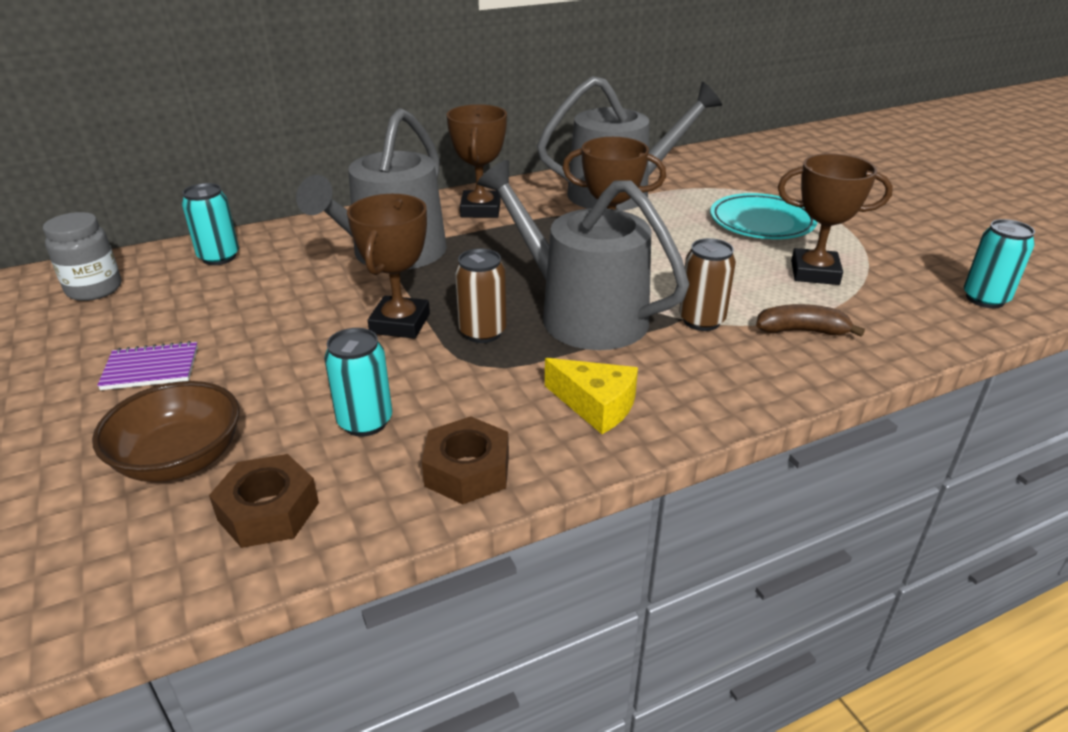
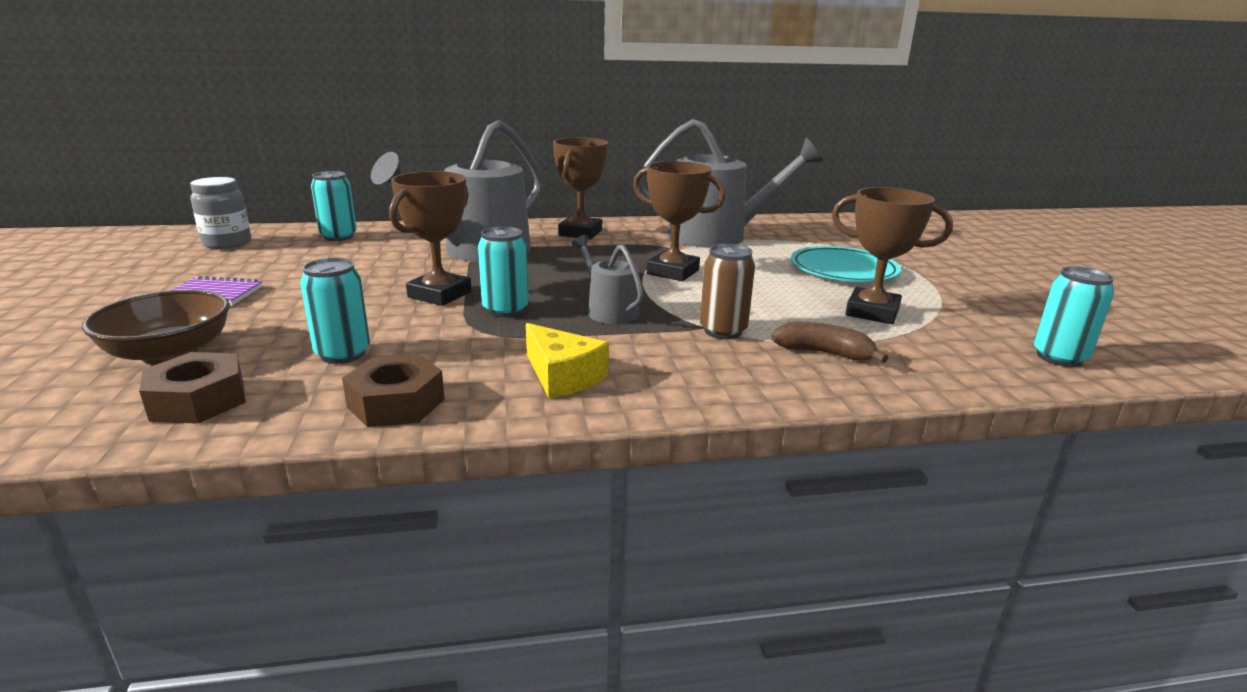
camera: 15 degrees right, 10 degrees down
brown can [455,248,507,343] -> turquoise can [478,226,529,318]
grey watering can [477,160,689,350] -> grey watering can [572,235,644,324], size x0.49

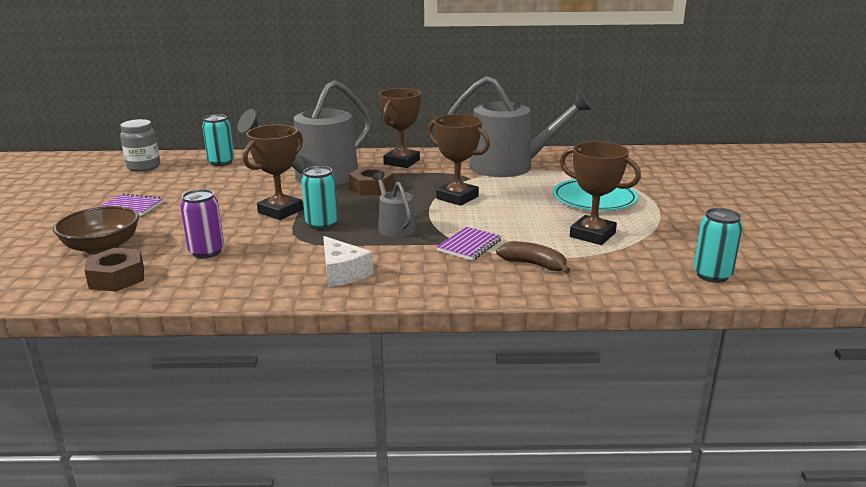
camera: 10 degrees right, 0 degrees up
turquoise can [300,258,370,364] -> purple can [180,189,224,259]
brown nut [342,354,445,427] -> brown nut moved to [349,166,395,196]
yellow cheese [526,323,609,398] -> white cheese [323,236,373,287]
brown can [700,244,755,339] -> purple notebook [437,227,501,261]

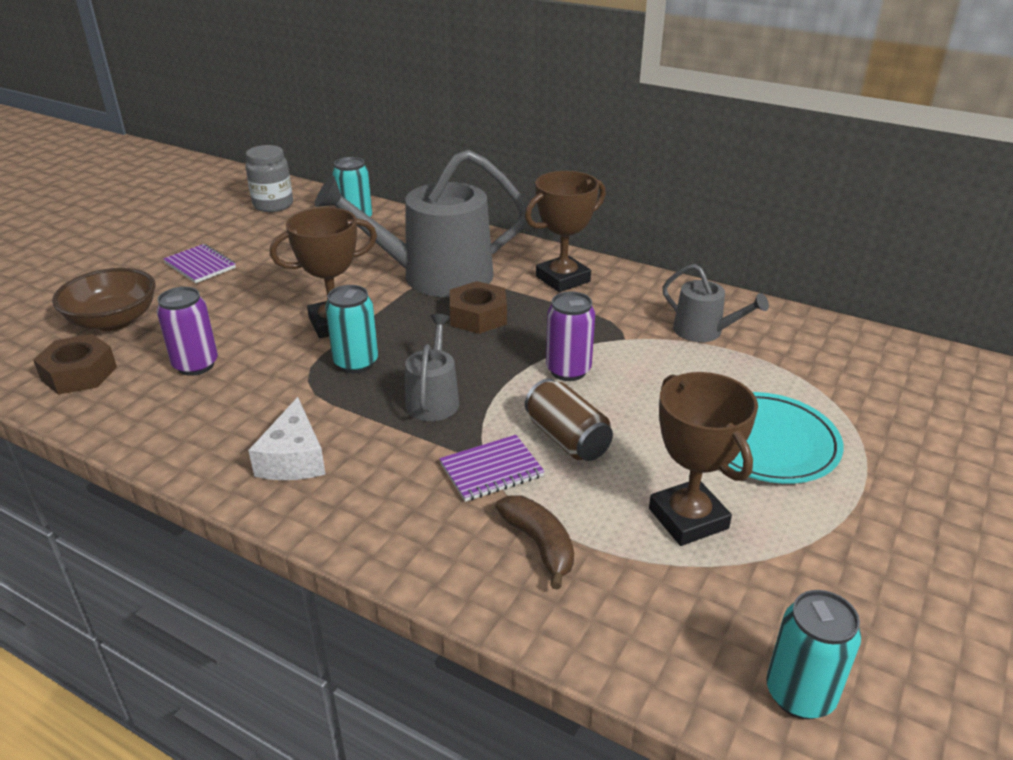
camera: 30 degrees right, 10 degrees up
brown trophy [428,114,490,206] -> purple can [546,291,595,381]
grey watering can [448,76,593,177] -> grey watering can [662,264,769,342], size x0.49
none -> brown can [525,379,613,461]

